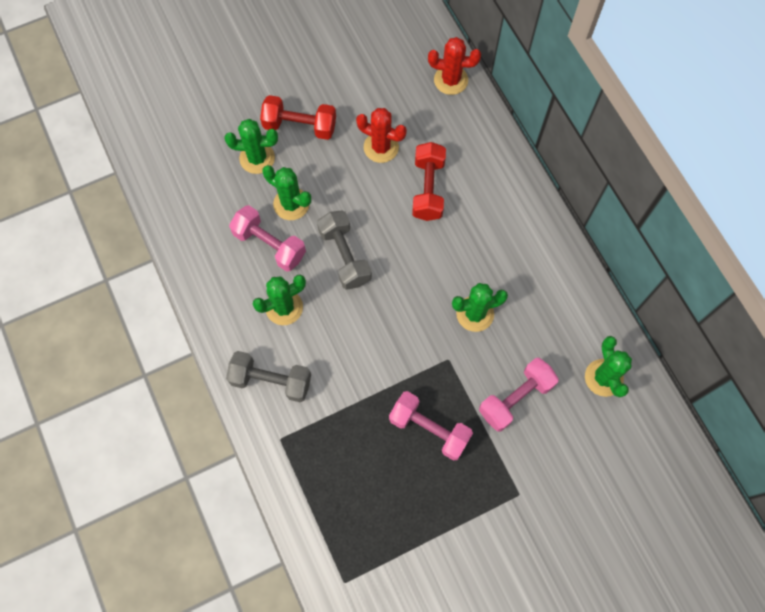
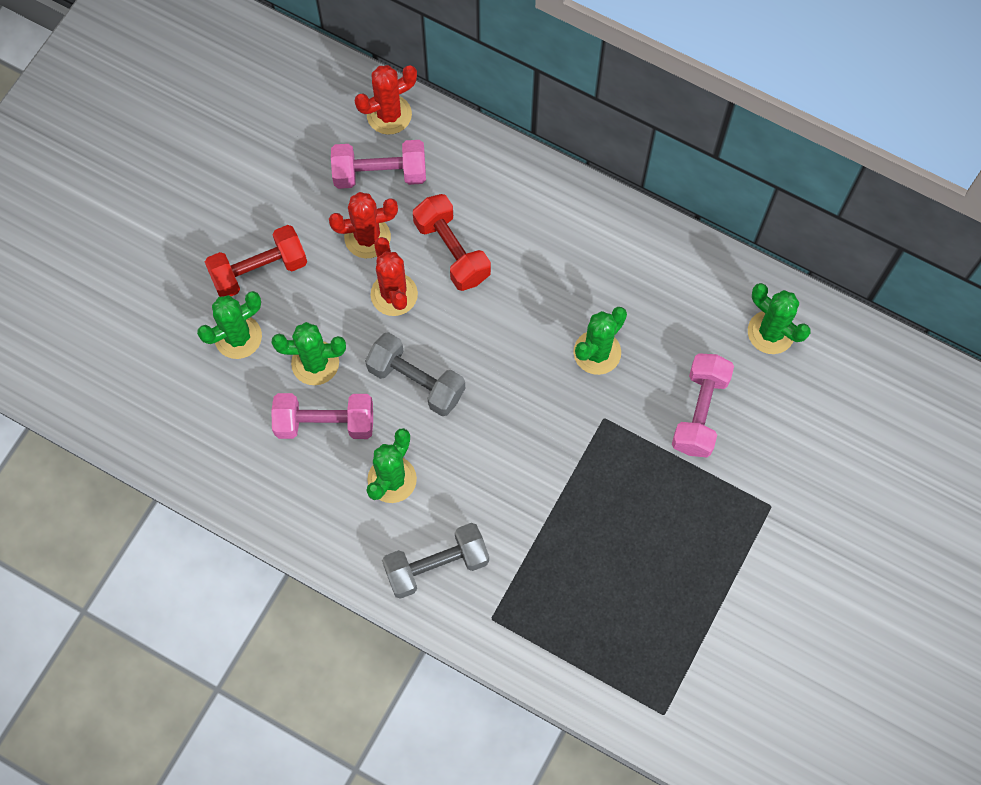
camera: 35 degrees left, 0 degrees up
pink dumbbell [389,391,473,461] -> pink dumbbell moved to [331,140,426,189]
none -> red cactus [371,237,418,316]

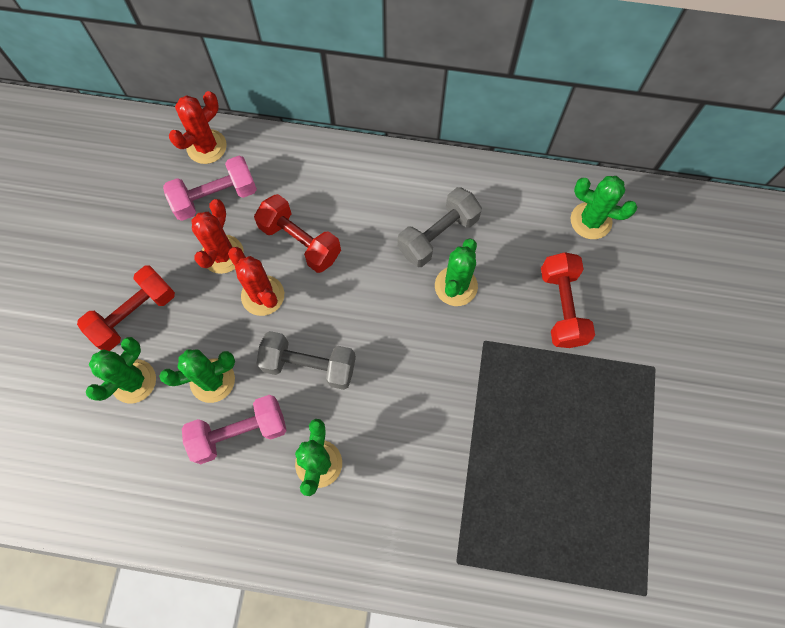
camera: 20 degrees left, 0 degrees up
red cactus [329,192,398,258] -> red cactus turned 45 degrees counterclockwise [192,199,244,274]
grey dumbbell [382,523,489,599] -> grey dumbbell moved to [397,187,482,267]
pink dumbbell [672,353,734,457] -> red dumbbell [541,252,595,348]

